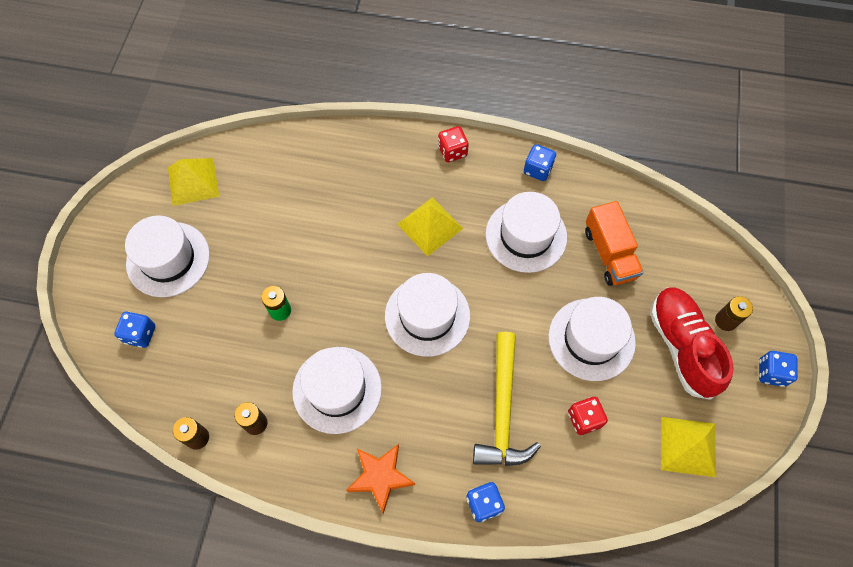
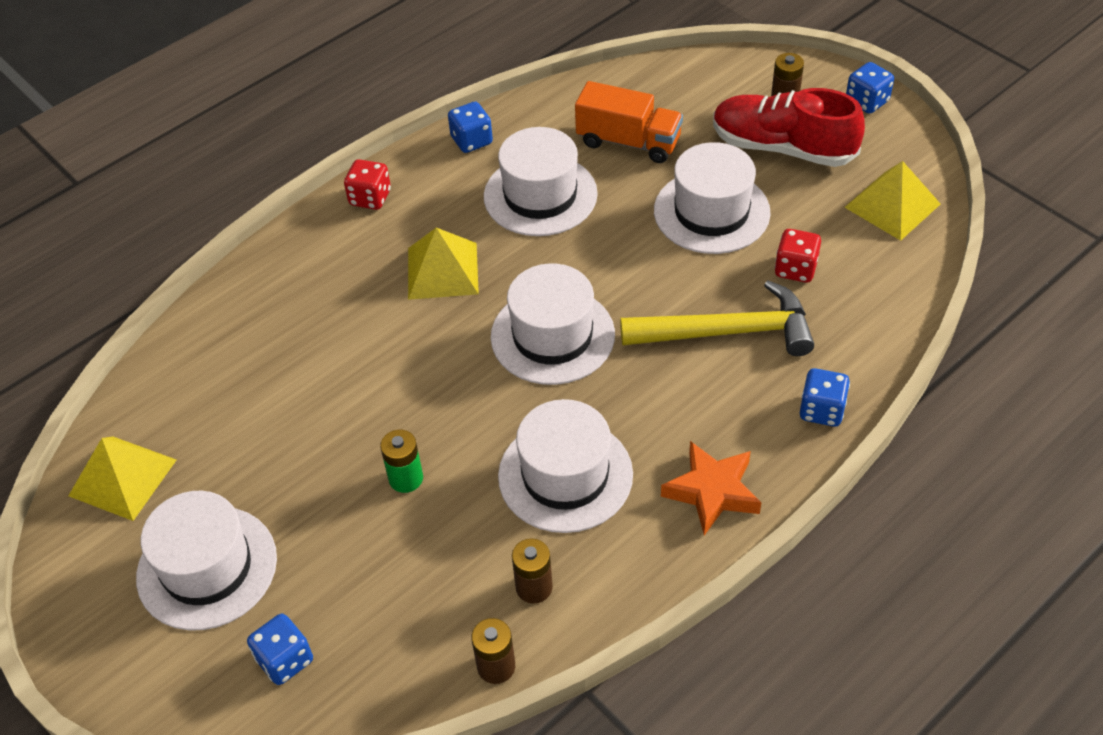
camera: 50 degrees left, 15 degrees down
yellow hammer [473,332,541,466] -> yellow hammer turned 45 degrees counterclockwise [620,281,814,356]

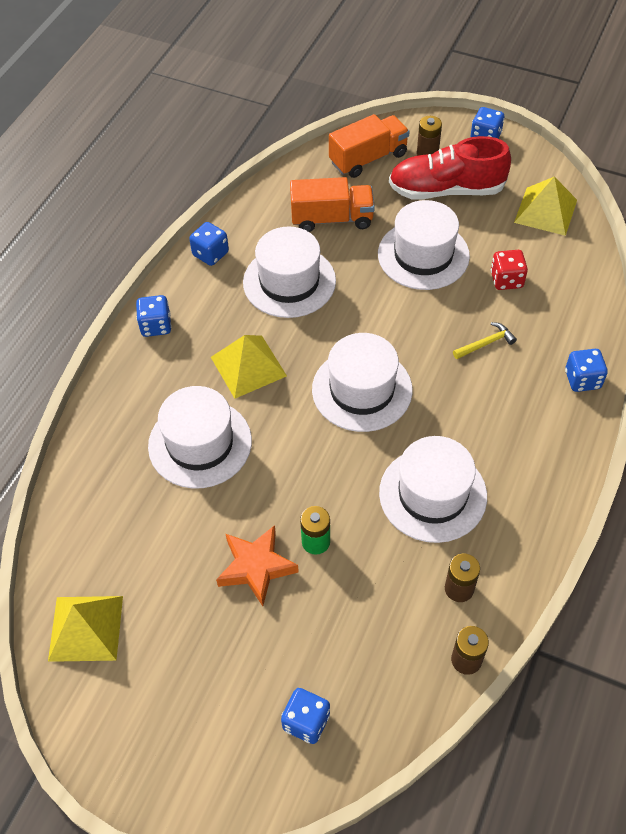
camera: 25 degrees left, 5 degrees up
white hat [136,491,277,630] -> white hat moved to [148,386,252,489]
red dice [344,159,391,210] -> blue dice [136,295,172,337]
yellow hammer [620,281,814,356] -> yellow hammer [453,322,517,359], size x0.44
orange star [661,441,762,535] -> orange star moved to [216,525,299,606]
none -> orange truck [329,114,410,178]

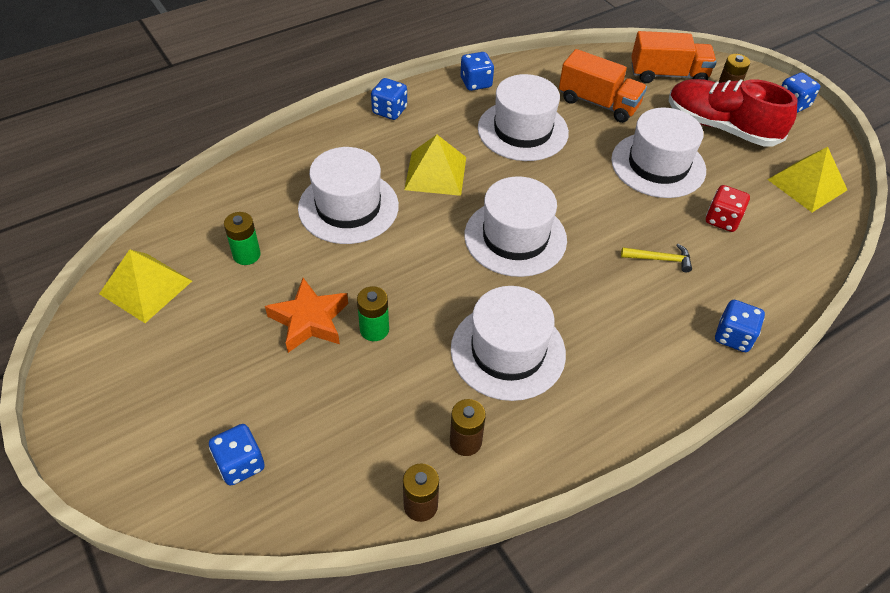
camera: 30 degrees right, 5 degrees down
none -> green battery [224,212,261,265]

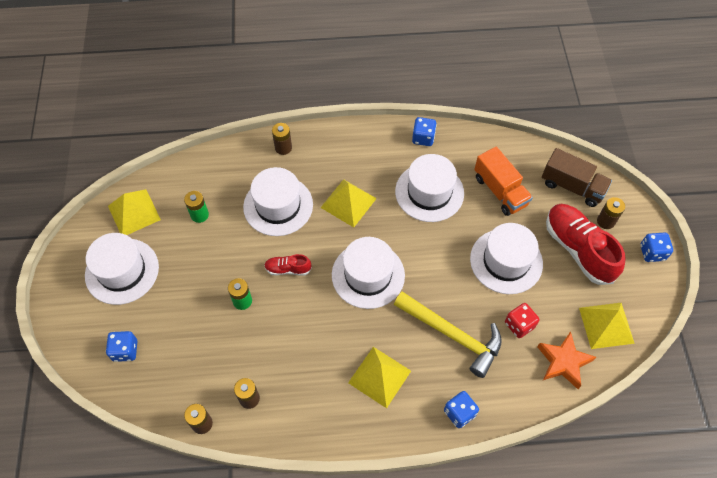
camera: 30 degrees right, 10 degrees up
orange star [265,278,348,353] -> orange star moved to [537,331,596,389]
blue dice [371,78,407,120] -> none
white hat [451,286,566,401] -> white hat moved to [85,233,159,305]
yellow hammer [621,244,692,272] -> yellow hammer [394,292,502,378], size x2.27
orange truck [631,31,717,83] -> brown truck [542,148,612,207]
none -> red shoe [264,254,312,276]
none -> brown battery [272,123,292,155]
none -> yellow pyramid [348,347,411,408]

